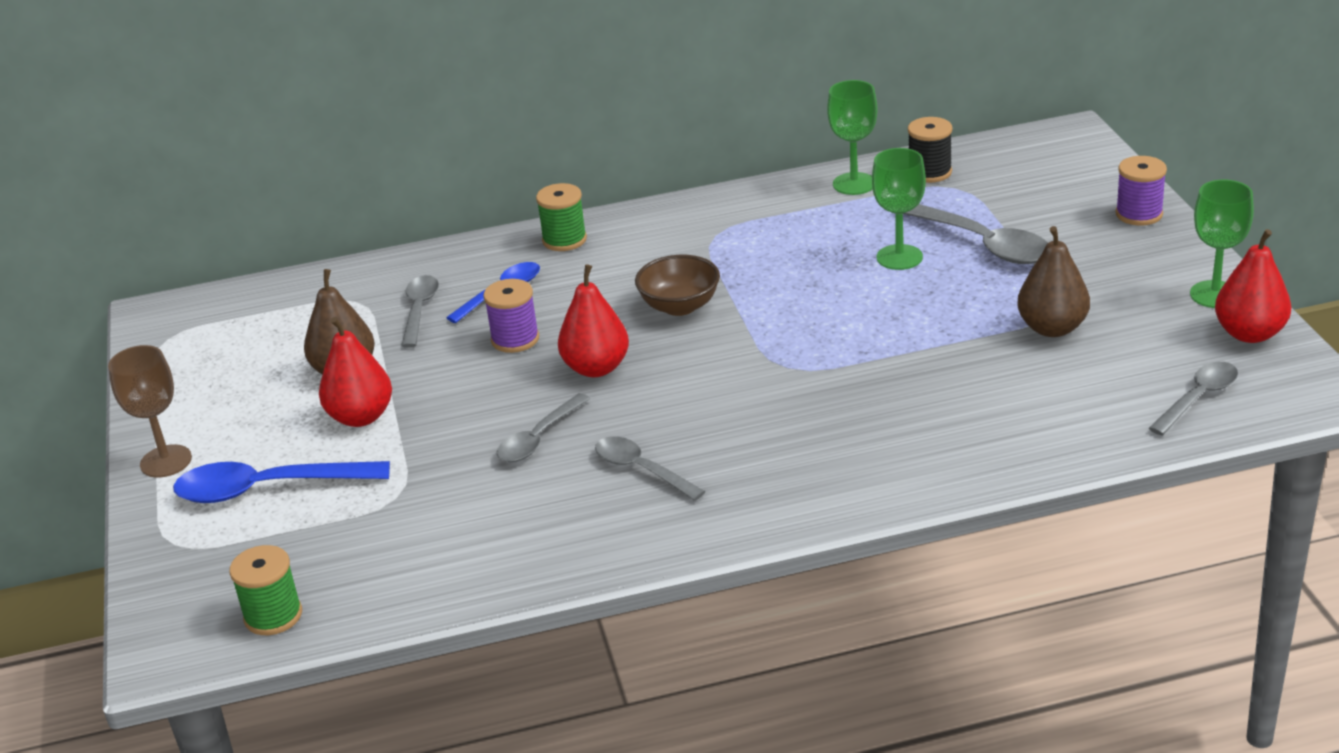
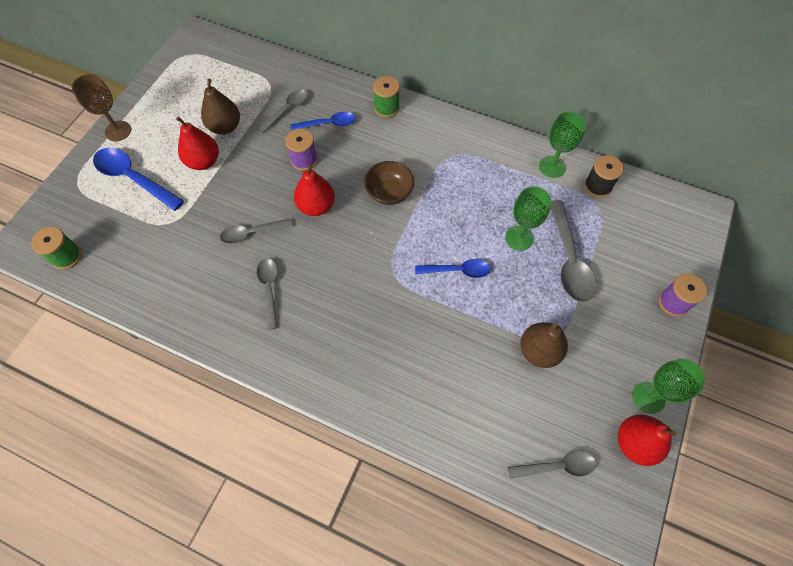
camera: 35 degrees right, 30 degrees up
none -> blue spoon [415,259,490,278]

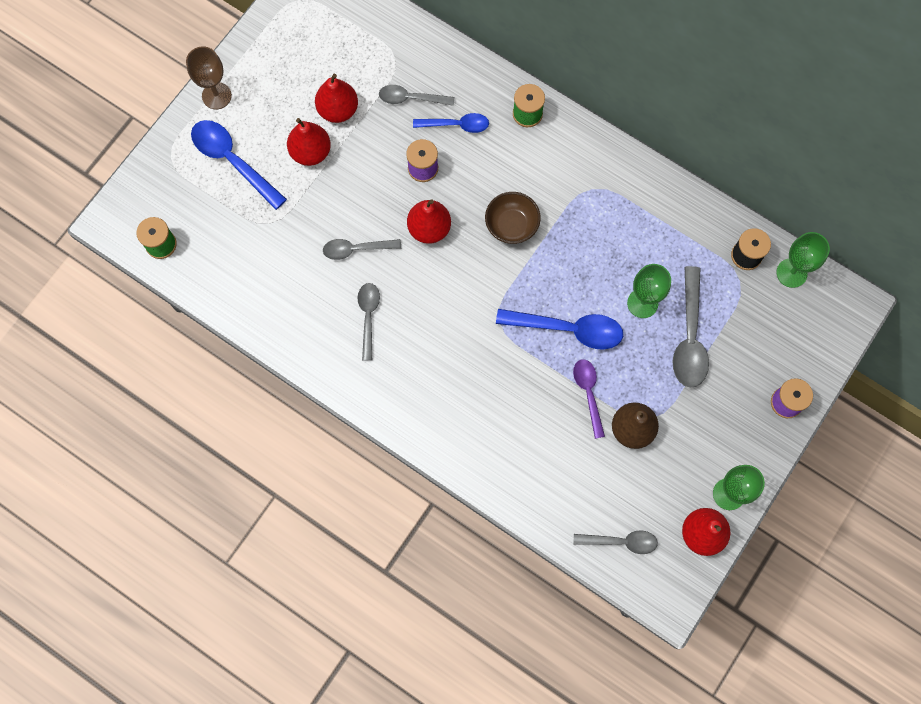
camera: 10 degrees right, 10 degrees up
brown pear [201,79,240,135] -> red pear [315,74,358,123]
grey spoon [258,90,308,133] -> grey spoon turned 135 degrees counterclockwise [379,85,454,106]
blue spoon [415,259,490,278] -> blue spoon [496,309,623,350], size x1.59
green goblet [539,111,586,178] -> green goblet moved to [777,232,830,288]
none -> purple spoon [573,360,605,439]

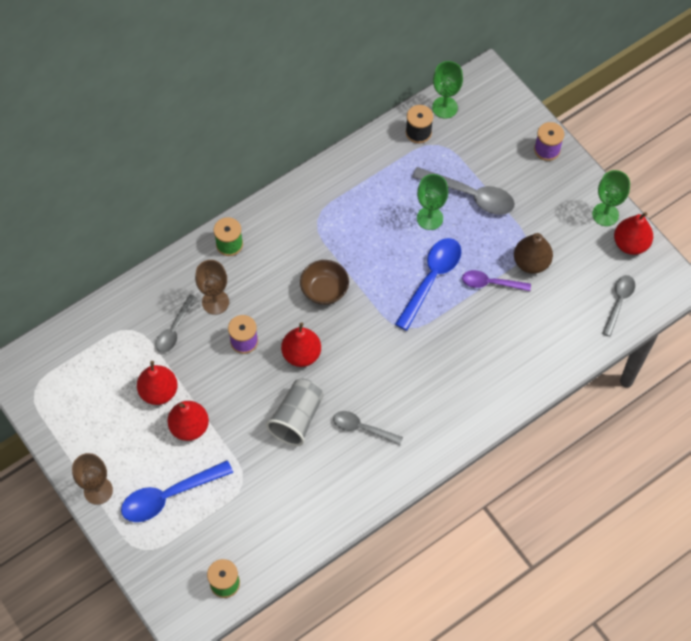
camera: 70 degrees left, 10 degrees down
grey spoon [323,239,401,260] -> grey cup [266,379,324,446]
blue spoon [413,113,489,133] -> brown goblet [195,260,229,315]

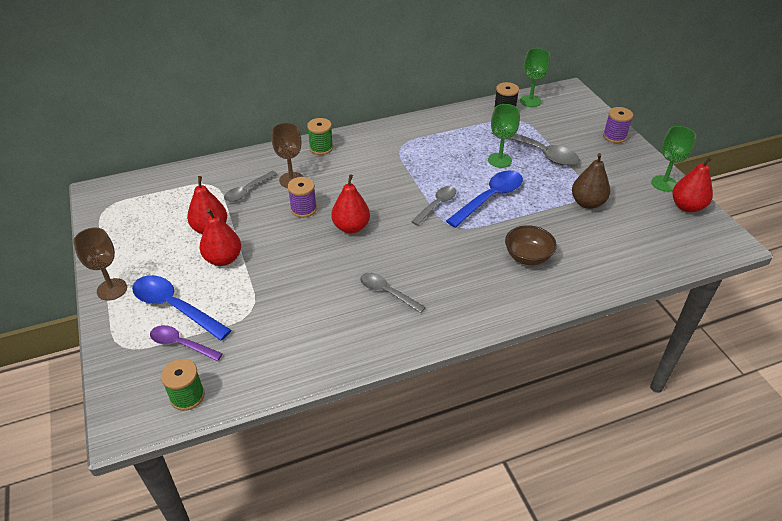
camera: 15 degrees right, 20 degrees down
blue spoon [121,460,233,522] -> blue spoon turned 45 degrees clockwise [132,275,231,341]
grey cup [266,379,324,446] -> none
brown bowl [300,260,349,305] -> brown bowl moved to [505,225,557,265]
purple spoon [462,270,531,291] -> purple spoon moved to [150,325,223,361]
grey spoon [602,275,635,337] -> grey spoon moved to [411,186,456,226]

